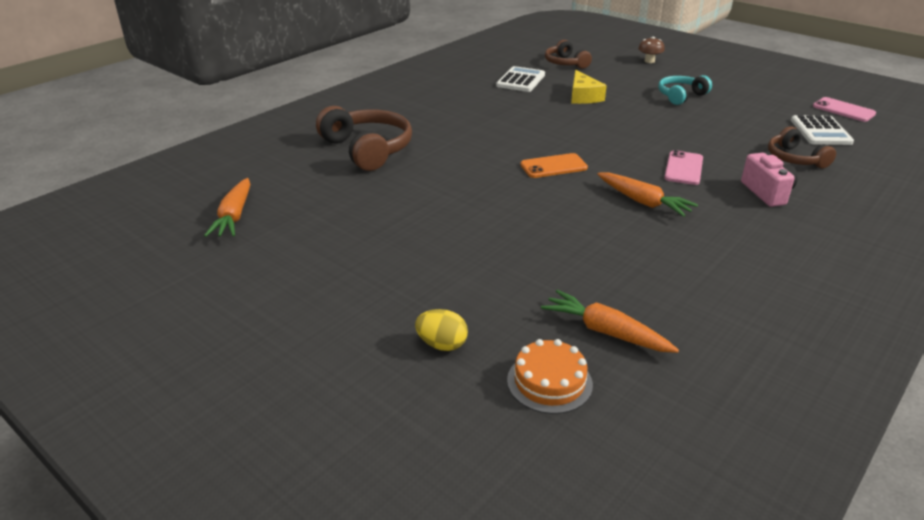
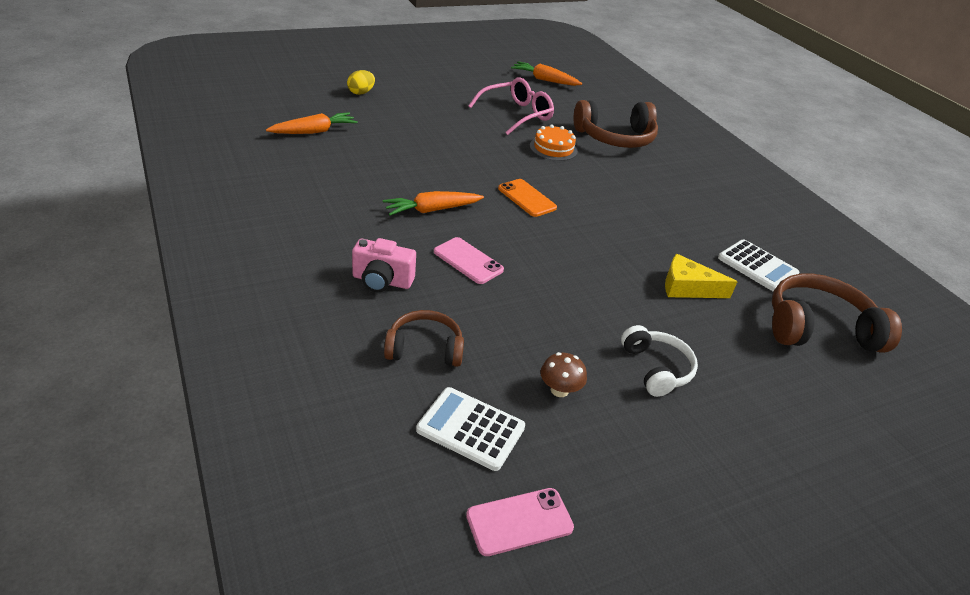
camera: 110 degrees right, 5 degrees up
orange cake [507,339,593,414] -> orange cake moved to [530,125,578,161]
orange phone [520,153,588,178] -> orange phone turned 45 degrees counterclockwise [498,179,557,217]
brown headphones [545,40,592,69] -> brown headphones [772,273,902,353], size x1.64
brown mushroom [638,37,665,63] -> brown mushroom moved to [540,352,587,397]
turquoise headphones [659,75,712,105] -> white headphones [621,325,698,397]
none -> pink glasses [468,77,554,135]

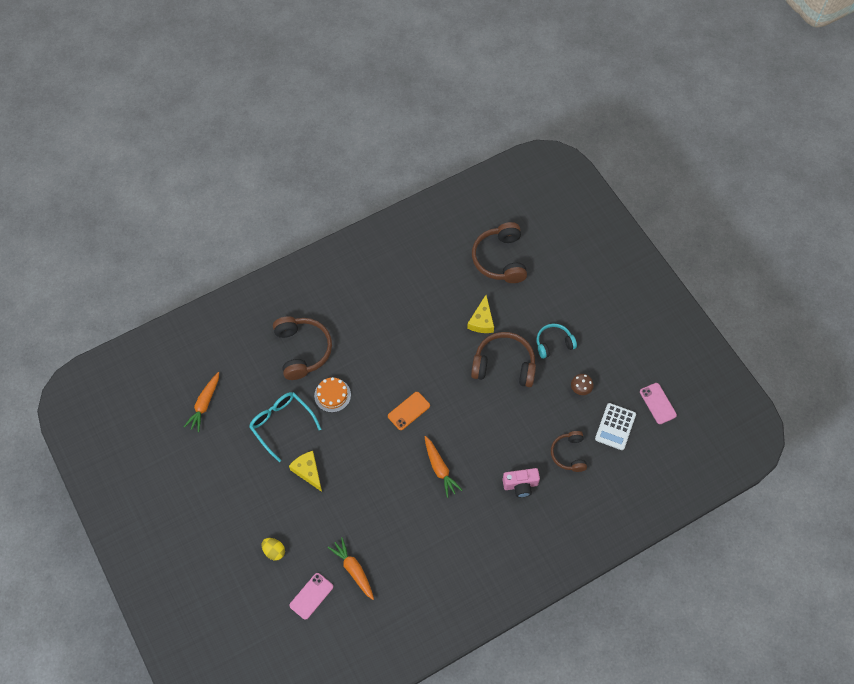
camera: 90 degrees left, 25 degrees up
pink camera [352,238,416,292] -> pink camera turned 75 degrees clockwise [503,468,540,498]
pink phone [434,237,504,284] -> pink phone moved to [289,573,333,620]
pink glasses [468,77,554,135] -> turquoise glasses [249,392,321,462]
white headphones [621,325,698,397] -> turquoise headphones [537,324,577,359]
white calculator [718,239,799,292] -> none
none -> yellow cheese [289,451,322,492]
none -> brown headphones [471,332,536,387]

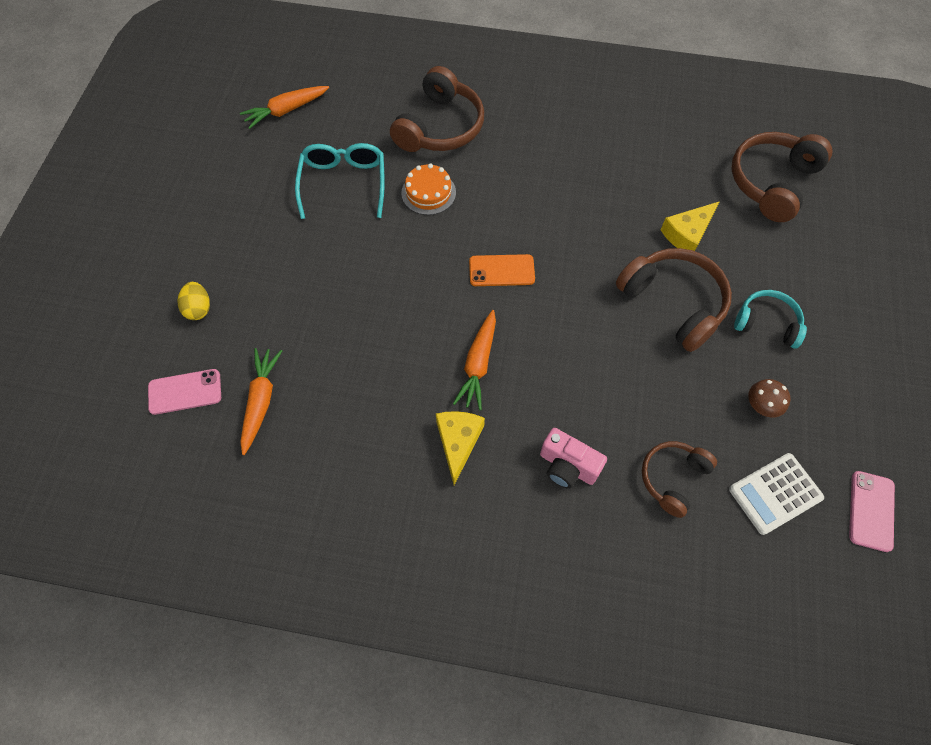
camera: 40 degrees right, 0 degrees up
yellow cheese [289,451,322,492] -> yellow cheese moved to [436,411,485,485]

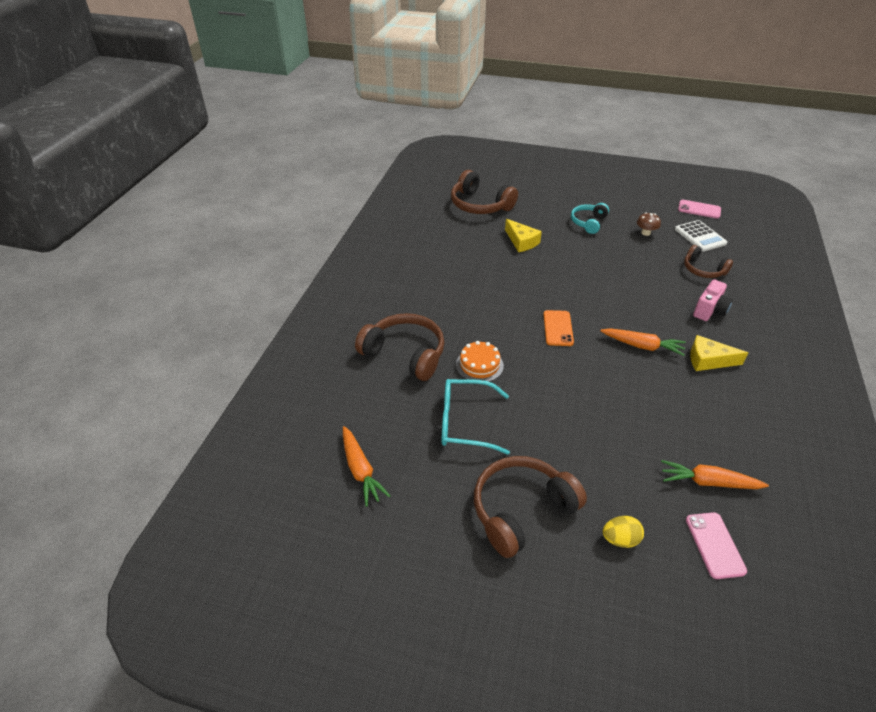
camera: 85 degrees left, 20 degrees down
brown headphones [616,248,732,352] -> brown headphones moved to [474,456,587,558]

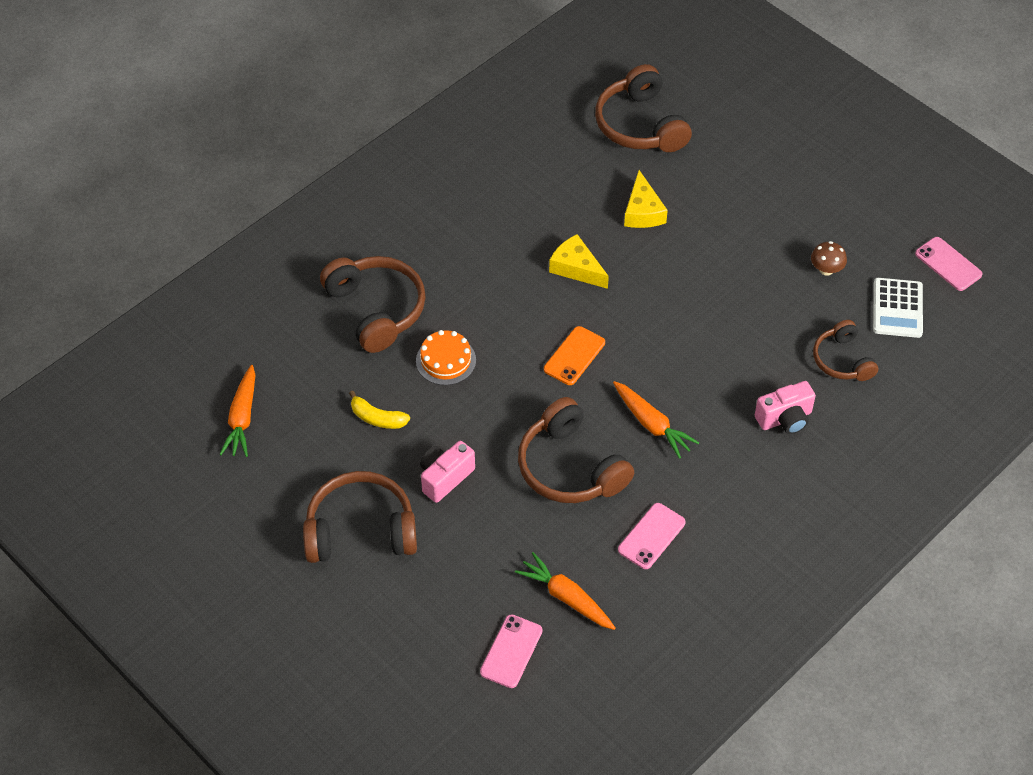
camera: 30 degrees right, 10 degrees up
turquoise glasses [441,379,510,455] -> yellow banana [349,391,410,429]
turquoise headphones [571,203,609,234] -> none
yellow egg [603,516,644,548] -> none
yellow cheese [690,335,748,371] -> yellow cheese moved to [549,234,609,289]
none -> pink camera [420,441,475,503]
none -> brown headphones [518,397,634,503]
none -> pink phone [618,503,686,569]

